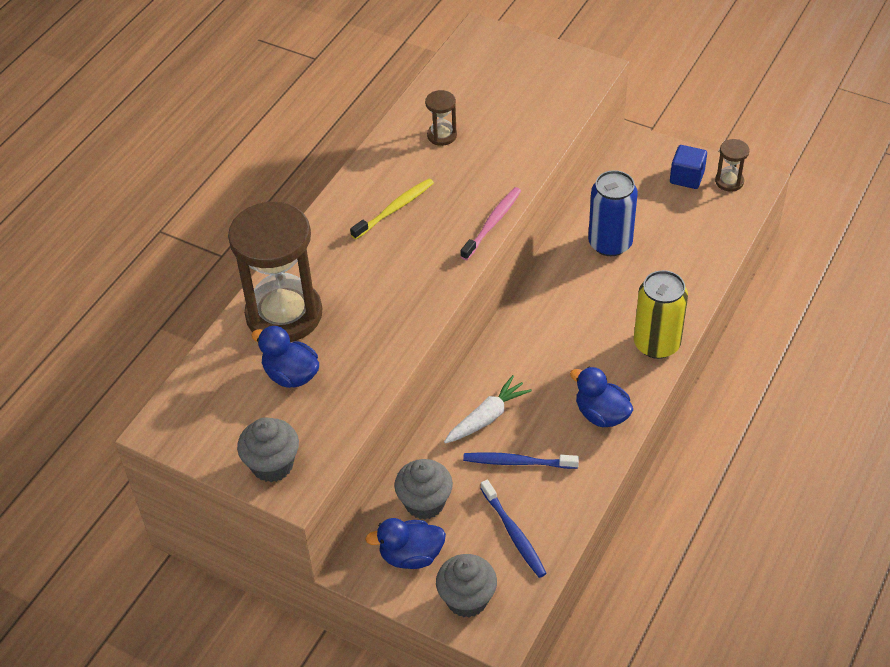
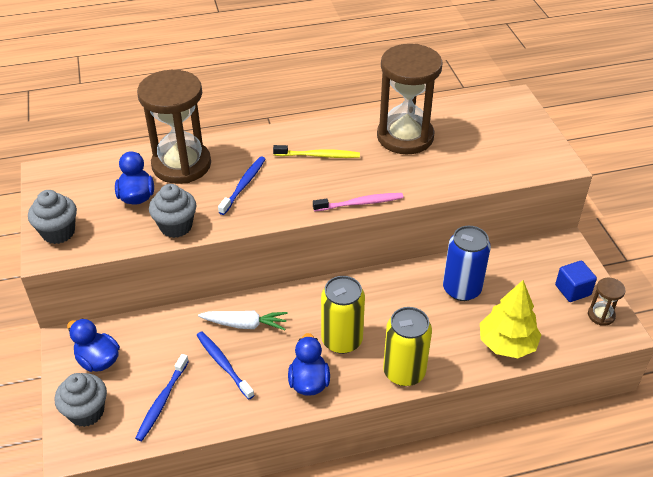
camera: 45 degrees right, 5 degrees down
grey cupcake [394,459,453,520] -> grey cupcake moved to [149,184,197,238]
brown hourglass [425,90,457,146] -> brown hourglass [377,44,443,154], size x2.33
none -> blue toothbrush [218,156,265,215]
none -> yellow can [321,276,365,354]
none -> yellow tree [480,280,541,358]

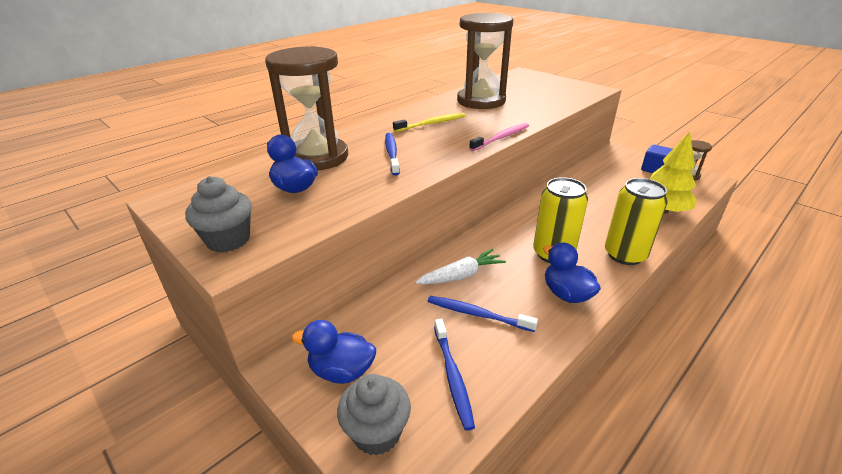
camera: 30 degrees left, 10 degrees down
grey cupcake [149,184,197,238] -> none
blue can [443,226,491,301] -> none

